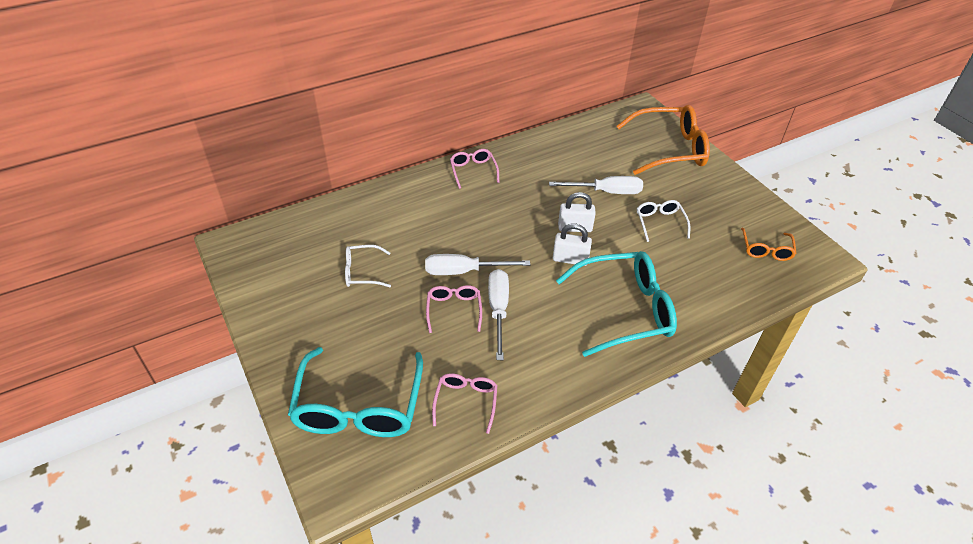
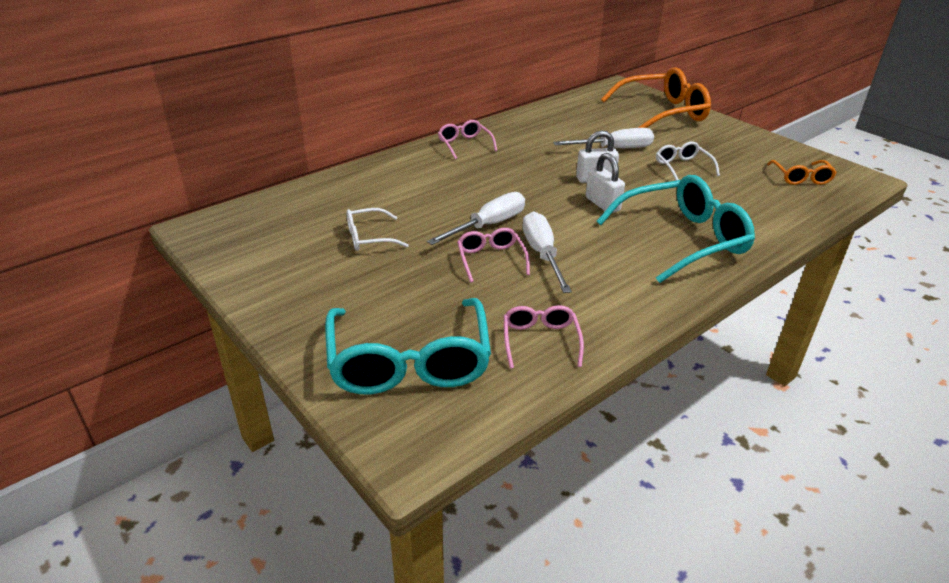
camera: 10 degrees left, 10 degrees down
white screwdriver [425,254,530,275] -> white screwdriver turned 150 degrees clockwise [427,192,525,245]
white padlock [553,224,592,266] -> white padlock turned 60 degrees clockwise [586,153,625,213]

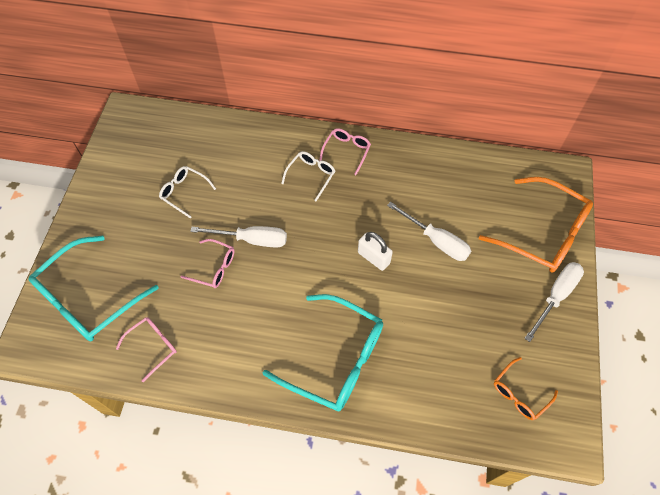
camera: 50 degrees right, 25 degrees up
pink glasses [457,228,530,283] -> pink glasses turned 75 degrees clockwise [180,239,235,288]
white screwdriver [523,211,572,293] -> white screwdriver moved to [524,262,584,342]
white padlock [586,153,625,213] -> none
white glasses [656,141,720,180] -> white glasses moved to [281,151,335,201]

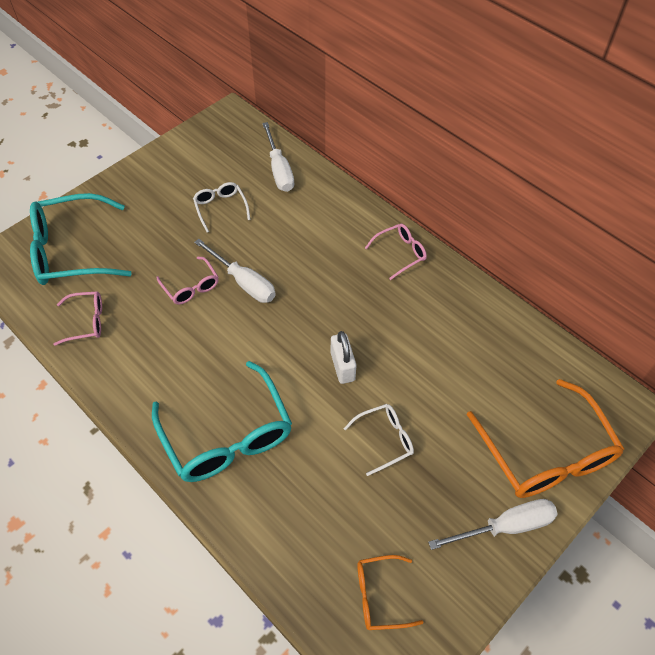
camera: 35 degrees right, 5 degrees down
white glasses [281,151,335,201] -> white glasses moved to [344,404,414,476]
white screwdriver [387,202,471,261] -> white screwdriver moved to [262,122,294,192]

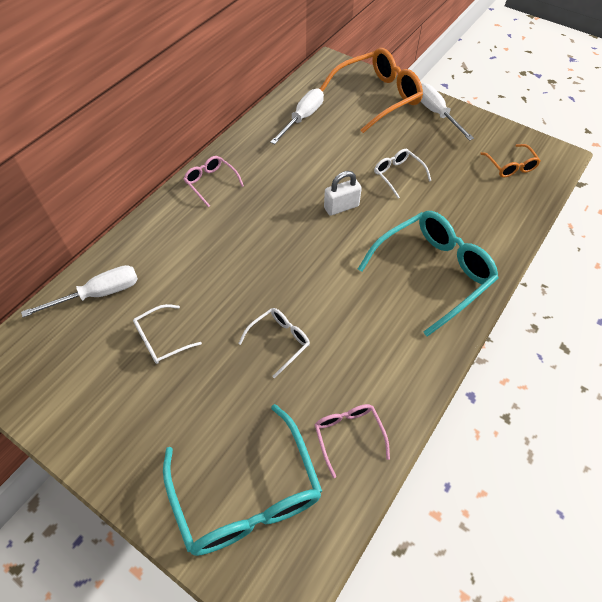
camera: 100 degrees left, 0 degrees up
pink glasses [157,256,218,304] -> white glasses [238,308,310,378]
white screwdriver [194,239,276,303] -> white screwdriver moved to [270,89,324,144]

